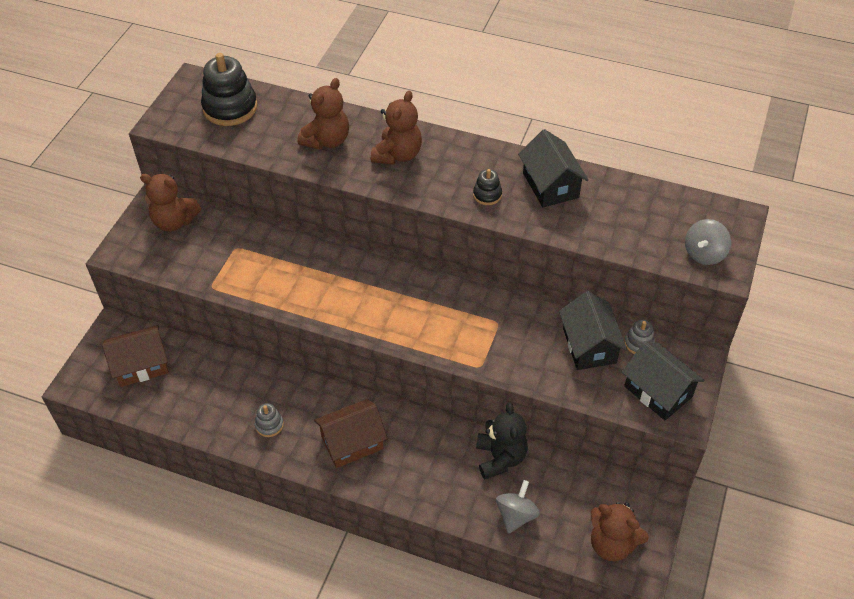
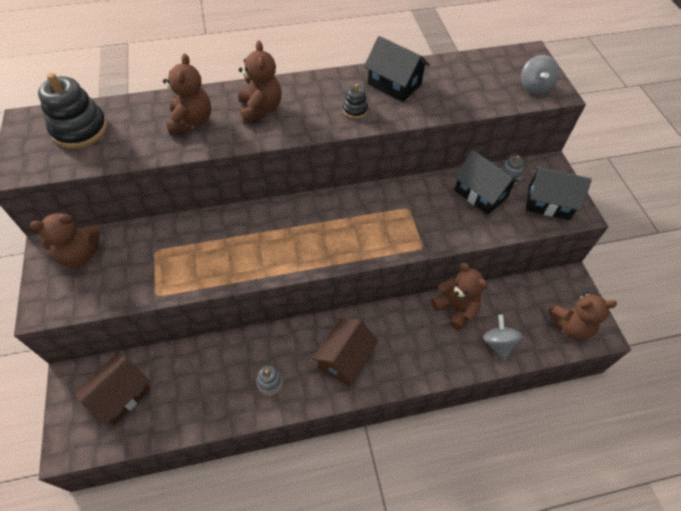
camera: 35 degrees left, 5 degrees up
black teddy bear [476,402,528,480] -> brown teddy bear [431,263,488,330]

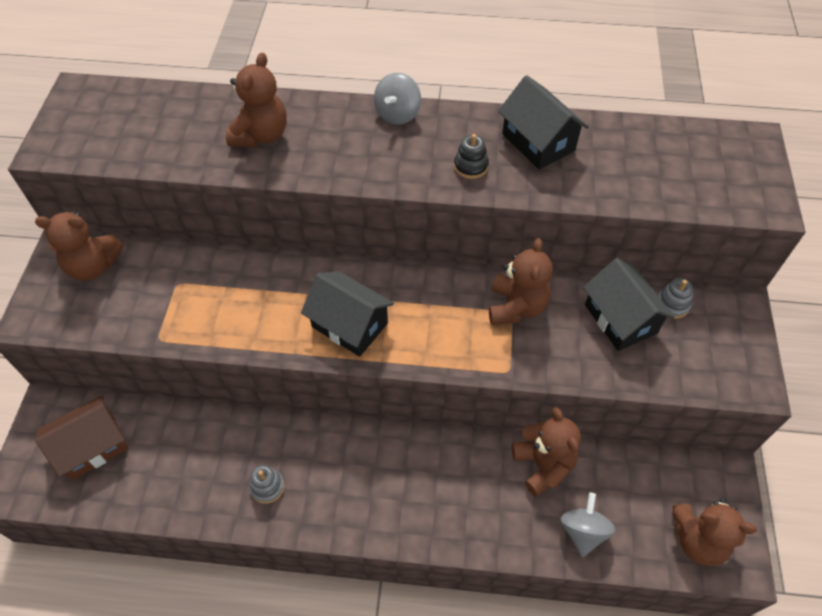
camera: 20 degrees right, 0 degrees up
black stacking toy [38,73,108,149] -> none
brown teddy bear [238,40,282,123] -> brown teddy bear moved to [489,238,553,325]
brown house [312,318,379,386] -> none
grey spinning top [521,55,559,95] -> grey spinning top moved to [374,73,421,125]
black house [526,167,592,220] -> black house moved to [301,271,394,357]

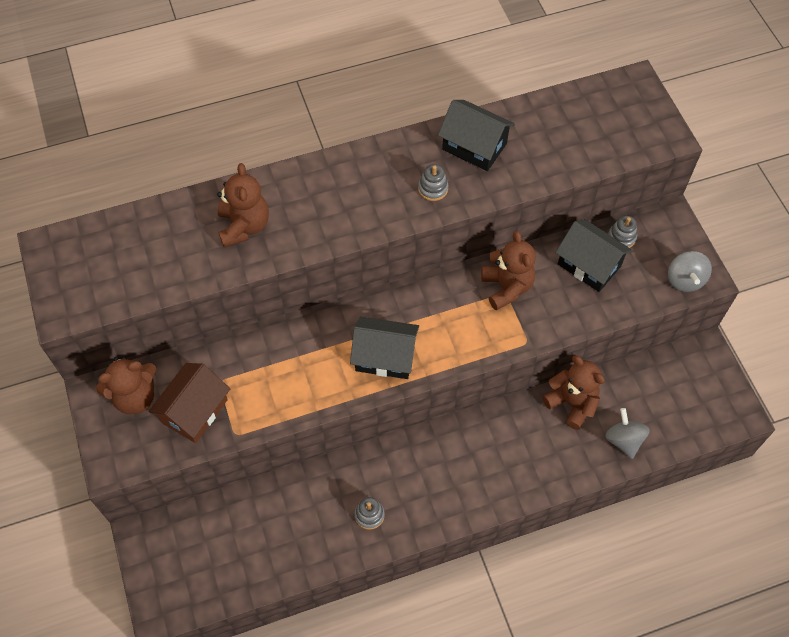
camera: 25 degrees left, 5 degrees up
brown house [35,395,129,480] -> brown house moved to [148,363,230,443]
grey spinning top [374,73,421,125] -> grey spinning top moved to [668,251,712,292]
black stacking toy [454,134,489,179] -> grey stacking toy [418,164,448,201]
brown teddy bear [672,498,757,566] -> none

